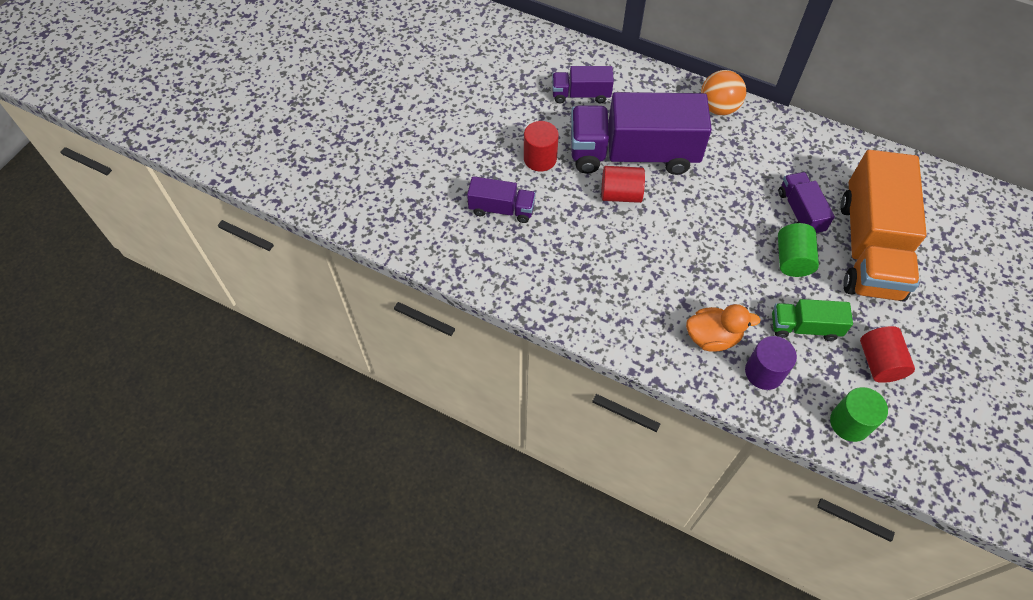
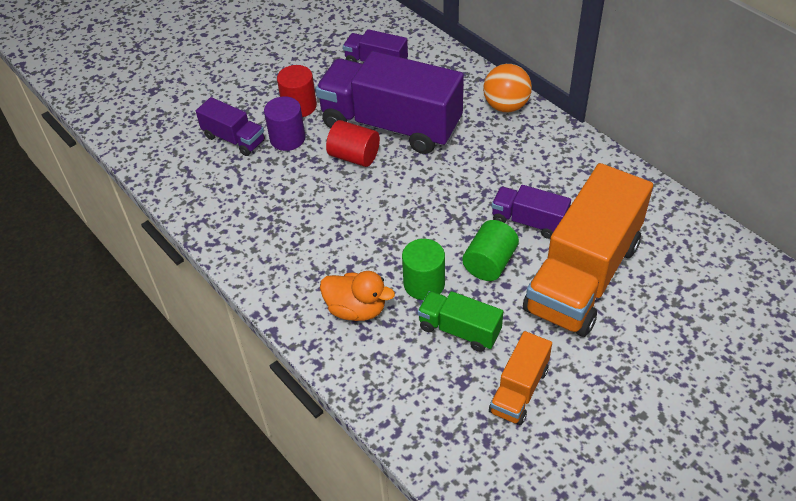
camera: 25 degrees right, 10 degrees down
purple cylinder [745,336,797,390] -> purple cylinder moved to [264,96,306,151]
purple truck [779,172,835,234] -> purple truck turned 75 degrees counterclockwise [492,185,571,239]
green cylinder [830,387,888,442] -> green cylinder moved to [402,239,445,300]
red cylinder [860,326,915,383] -> orange truck [489,331,552,425]

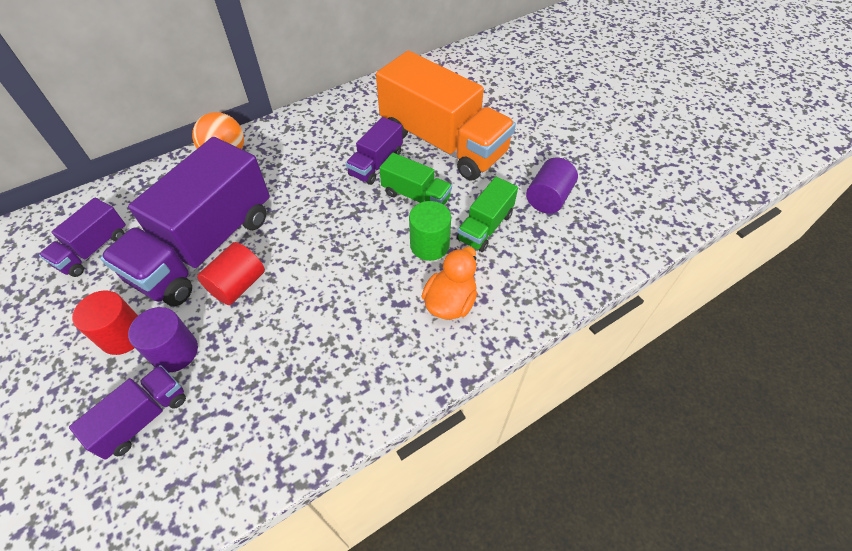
camera: 85 degrees left, 5 degrees up
green cylinder [462,220,519,281] -> green truck [379,153,452,205]
orange truck [489,331,552,425] -> purple cylinder [526,158,578,214]

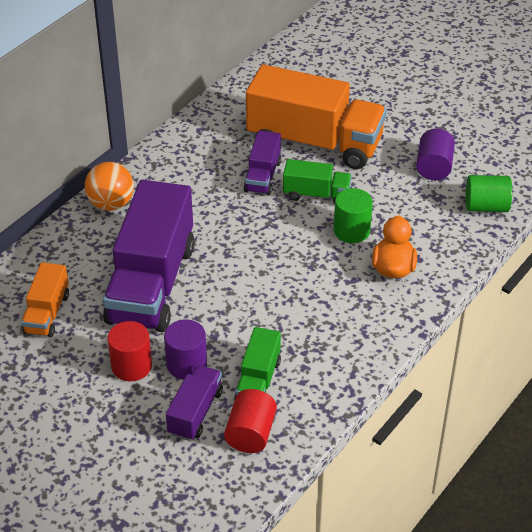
camera: 20 degrees left, 10 degrees down
purple truck [39,198,126,277] -> orange truck [21,262,69,337]
red cylinder [197,242,265,305] -> red cylinder moved to [224,389,277,453]
green truck [457,177,518,252] -> green truck moved to [234,327,281,398]
none -> green cylinder [466,175,512,212]

